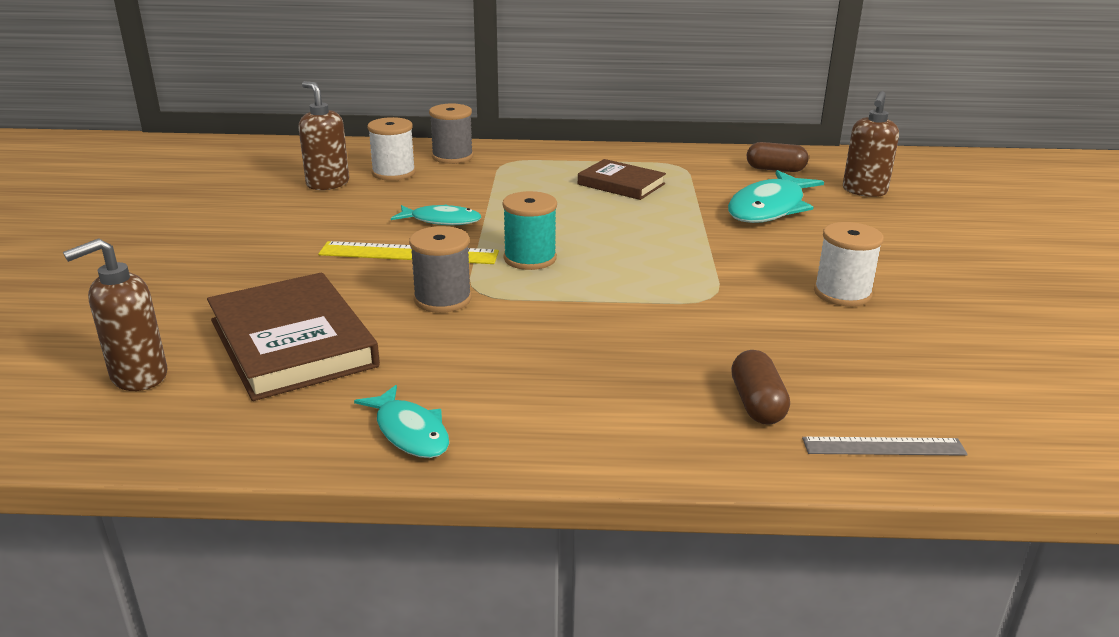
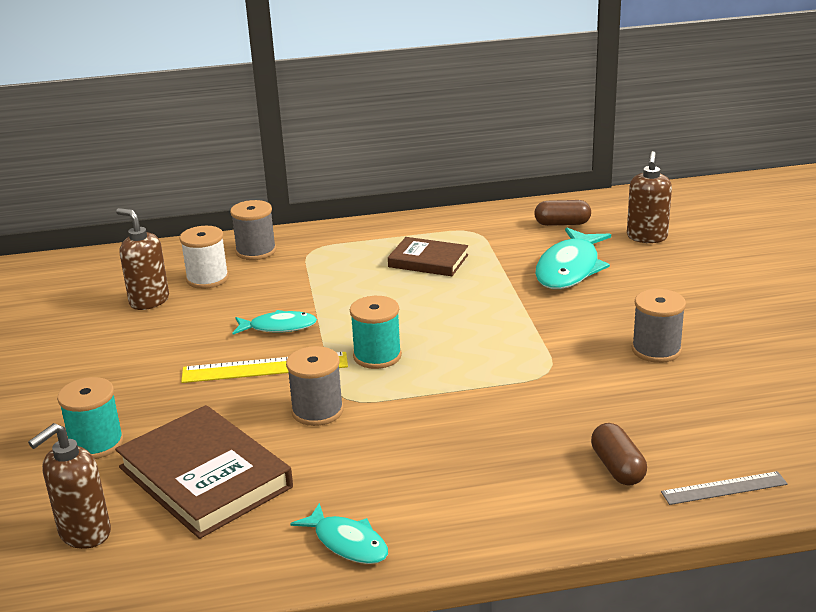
camera: 10 degrees left, 0 degrees up
white spool [814,222,884,306] -> grey spool [632,289,686,363]
none -> turquoise spool [57,377,124,459]

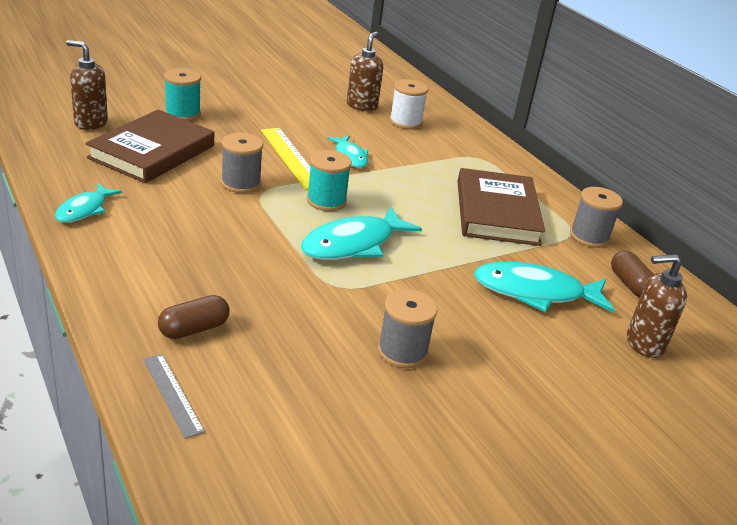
camera: 65 degrees right, 5 degrees up
grey spool [230,200,276,260] -> grey spool moved to [570,187,623,248]
brown book [388,237,468,276] -> brown book [457,168,545,246], size x1.66
none -> turquoise fish [301,206,422,260]

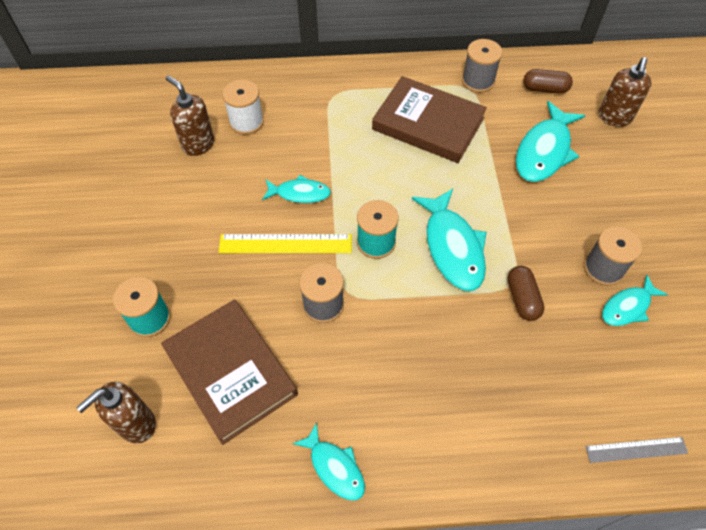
camera: 60 degrees left, 25 degrees up
brown capsule [158,295,230,339] -> brown capsule moved to [507,266,545,321]
none -> turquoise fish [602,275,668,326]

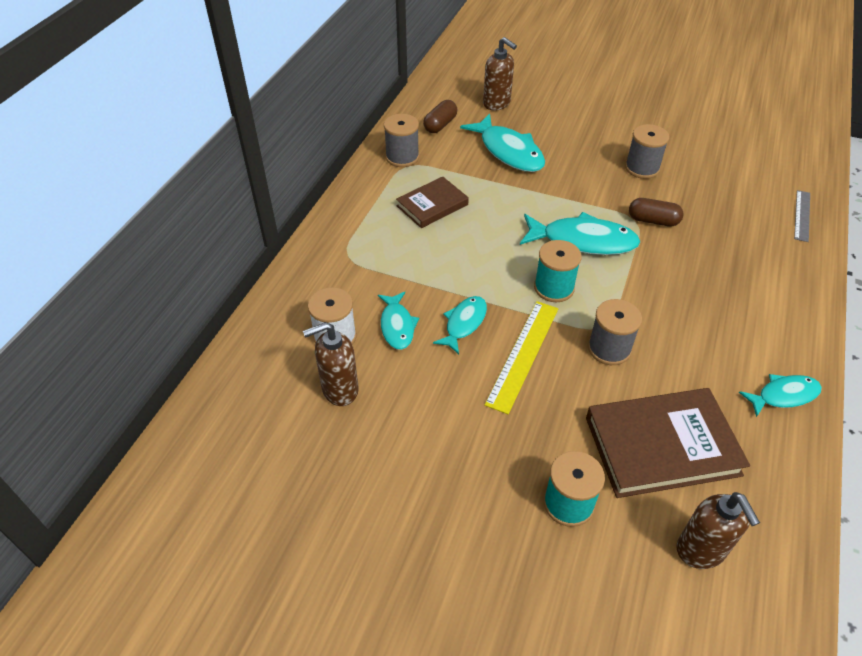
camera: 65 degrees left, 10 degrees down
brown book [372,76,487,163] -> brown book [396,176,469,228], size x0.60
turquoise fish [602,275,668,326] -> turquoise fish moved to [378,292,419,350]

